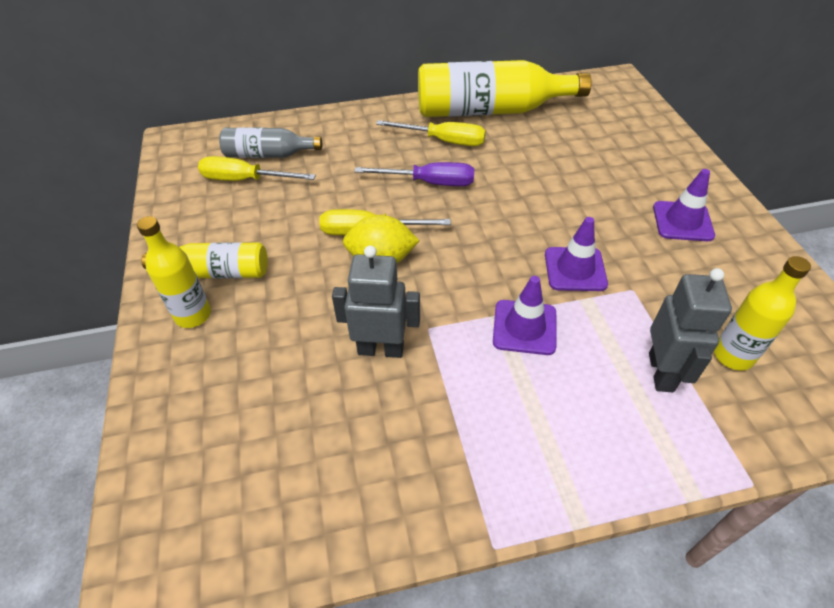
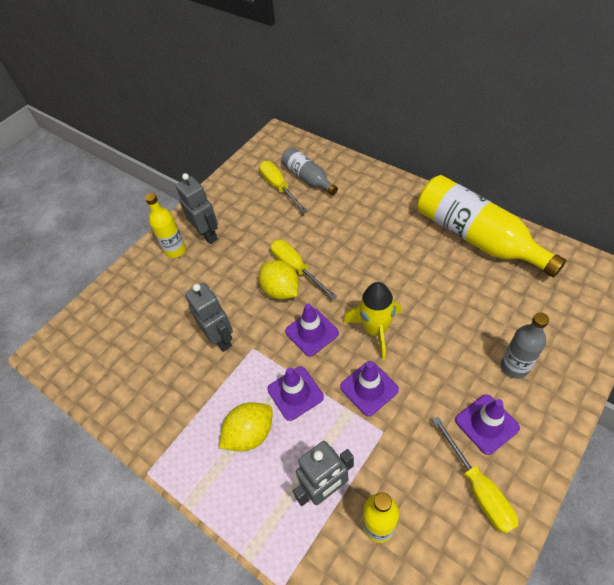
camera: 55 degrees right, 5 degrees up
yellow bottle [141,242,268,279] -> grey robot [176,173,218,244]
purple screwdriver [354,162,474,186] -> none
yellow screwdriver [376,120,486,146] -> yellow screwdriver moved to [432,417,518,534]
none -> yellow lemon [219,402,273,452]
none -> purple traffic cone [285,304,339,357]
none -> yellow rocket [344,282,401,360]
none -> grey bottle [501,312,549,379]

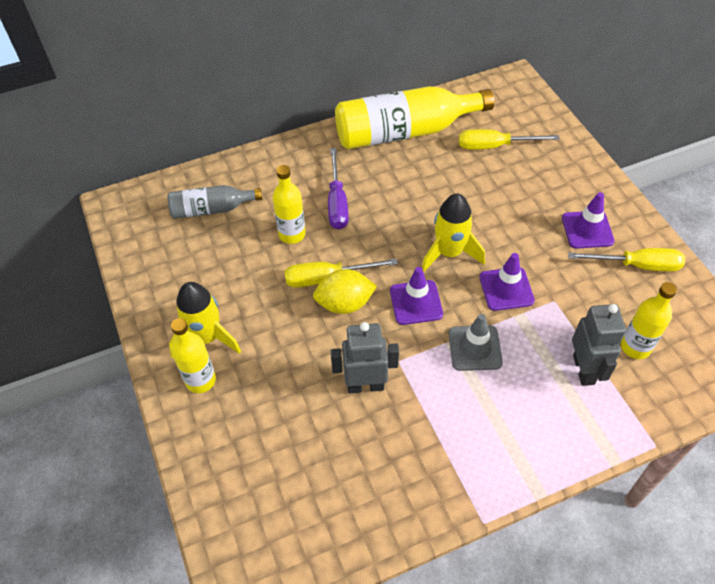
camera: 65 degrees left, 0 degrees up
grey robot [176,173,218,244] -> yellow rocket [169,282,241,358]
yellow lemon [219,402,273,452] -> none
yellow screwdriver [259,161,307,213] -> yellow screwdriver moved to [459,129,560,150]
purple traffic cone [267,367,324,421] -> grey traffic cone [449,314,503,371]
grey bottle [501,312,549,379] -> none
none -> yellow bottle [273,165,306,244]
none -> purple screwdriver [328,148,349,230]

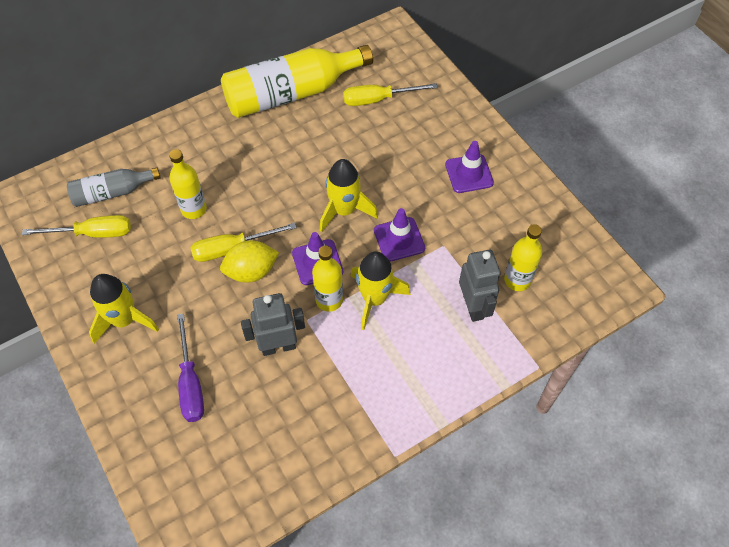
camera: 10 degrees left, 5 degrees up
yellow bottle [171,318,216,393] -> yellow bottle moved to [312,246,343,312]
purple screwdriver [328,148,349,230] -> purple screwdriver moved to [177,313,204,422]
grey traffic cone [449,314,503,371] -> yellow rocket [351,251,411,330]
yellow screwdriver [568,248,685,272] -> yellow screwdriver moved to [22,215,131,238]

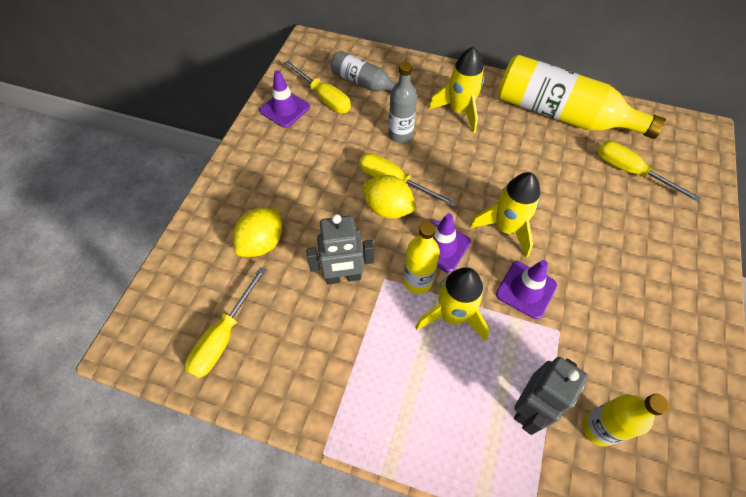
camera: 50 degrees right, 0 degrees up
yellow rocket [89,274,159,344] -> yellow rocket moved to [429,46,484,133]
yellow bottle [169,149,207,219] -> grey bottle [389,62,417,143]
purple screwdriver [177,313,204,422] -> yellow lemon [233,208,282,257]
grey robot [241,293,305,356] -> grey robot turned 135 degrees clockwise [306,214,374,285]
purple traffic cone [445,141,494,193] -> purple traffic cone moved to [260,70,310,128]
none -> yellow screwdriver [185,267,266,378]

